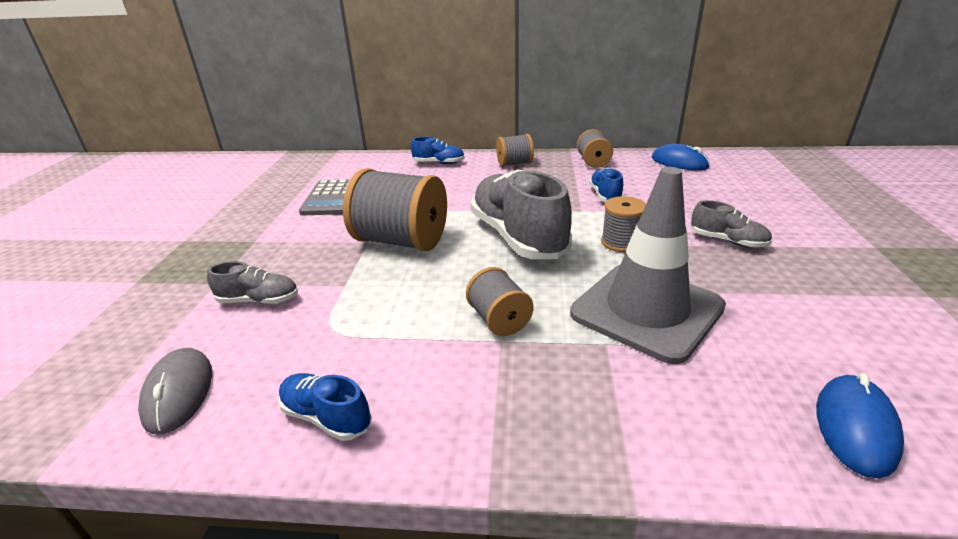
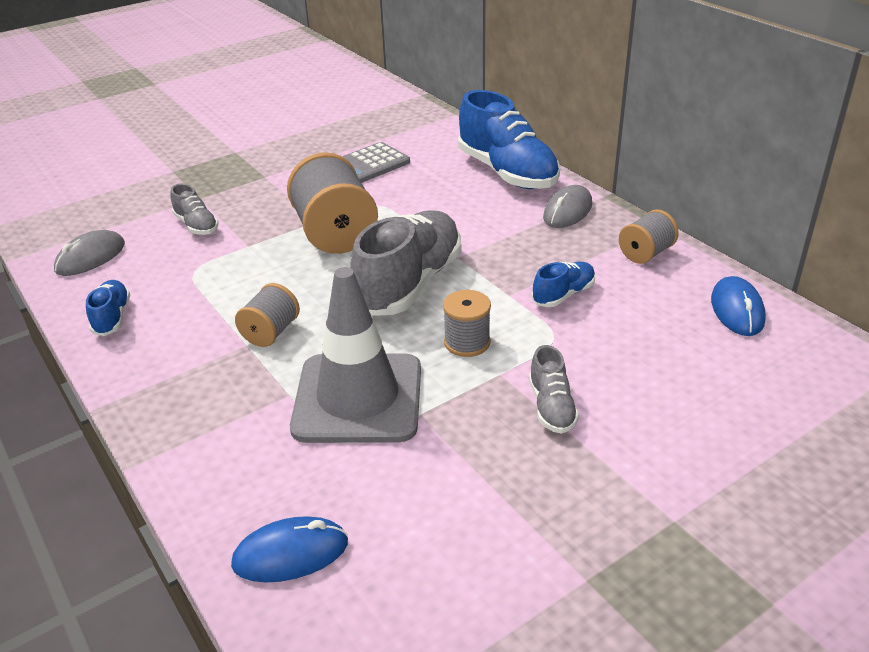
camera: 50 degrees right, 5 degrees up
blue shoe [411,137,465,164] -> blue shoe [458,90,560,189], size x2.10
grey spool [496,134,534,167] -> grey mouse [543,185,592,228]

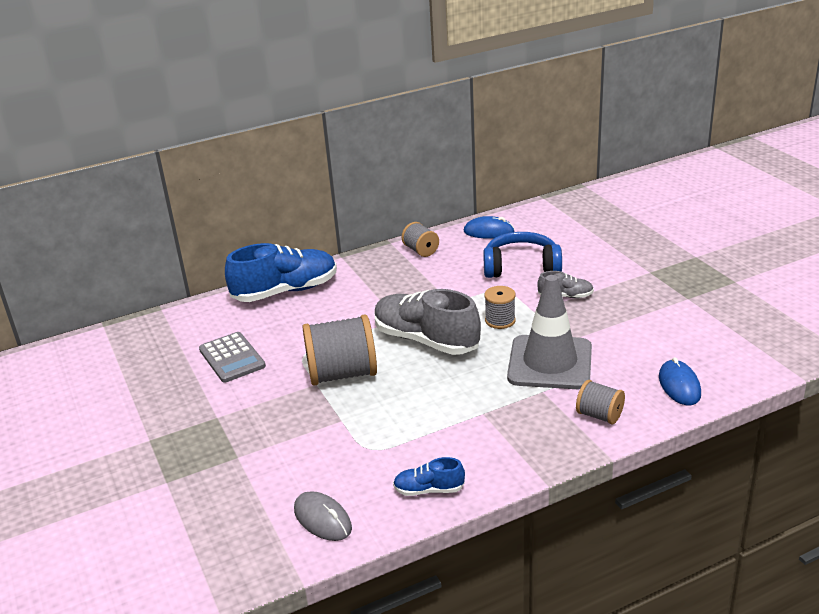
camera: 80 degrees left, 5 degrees down
grey shoe [170,184,219,235] -> none
grey spool [235,283,300,347] -> grey spool moved to [576,380,625,425]
blue shoe [532,262,595,307] -> none
grey mouse [543,185,592,228] -> none
none -> blue headphones [483,232,562,278]

